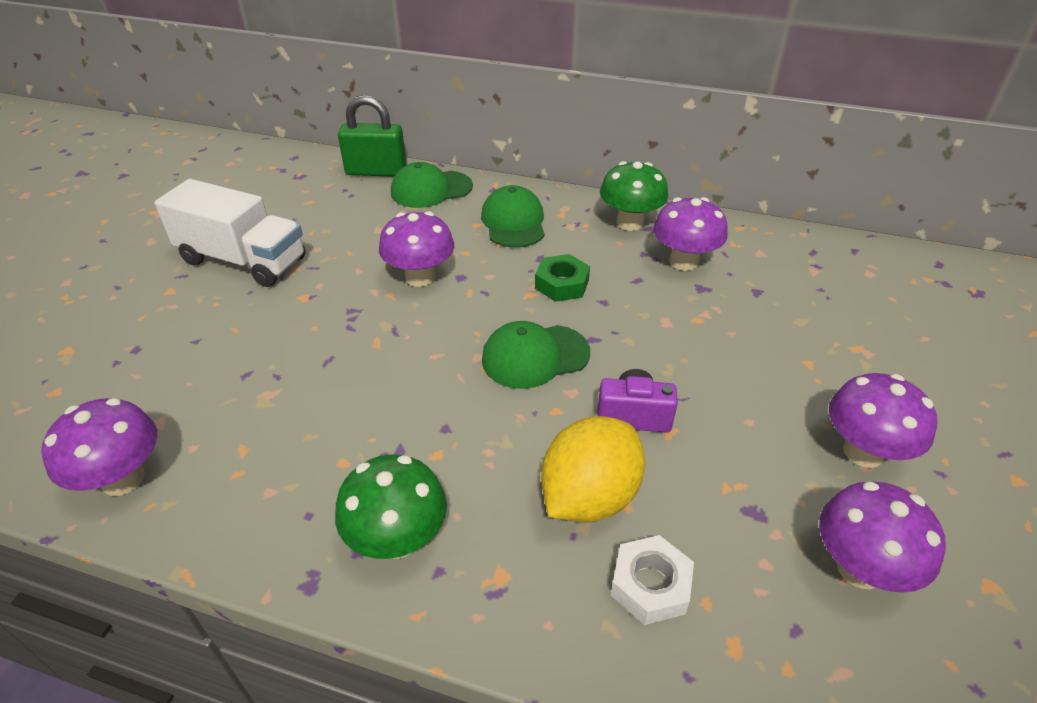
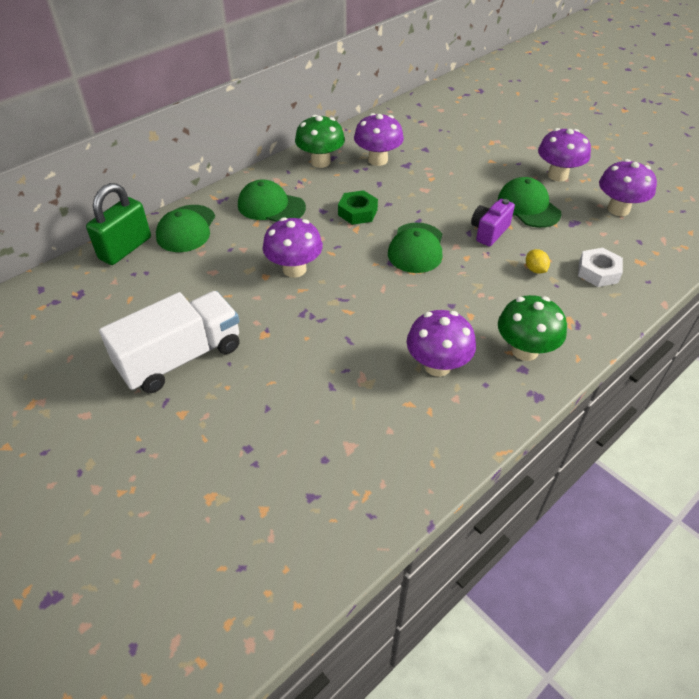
camera: 60 degrees left, 5 degrees up
purple mushroom [41,398,157,496] -> purple mushroom moved to [407,310,476,377]
yellow lemon [541,416,645,522] -> yellow lemon [526,249,550,274], size x0.41
none -> green cap [498,177,561,228]

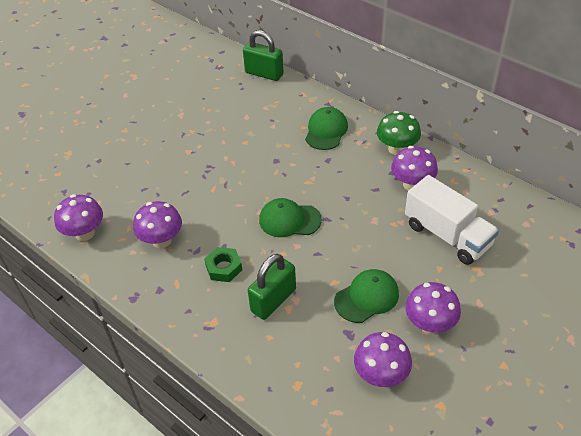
camera: 85 degrees right, 0 degrees up
white truck [99,291,240,393] -> white truck moved to [405,175,499,265]
green cap [156,205,215,252] -> none
purple mushroom [263,217,323,278] -> purple mushroom moved to [54,194,103,241]
green nut [338,190,378,225] -> green nut moved to [204,247,242,282]
purple camera [471,199,515,247] -> none
green mushroom [498,295,567,361] -> none
yellow lemon [526,249,550,274] -> green padlock [248,254,296,320]
white nut [578,248,623,287] -> none

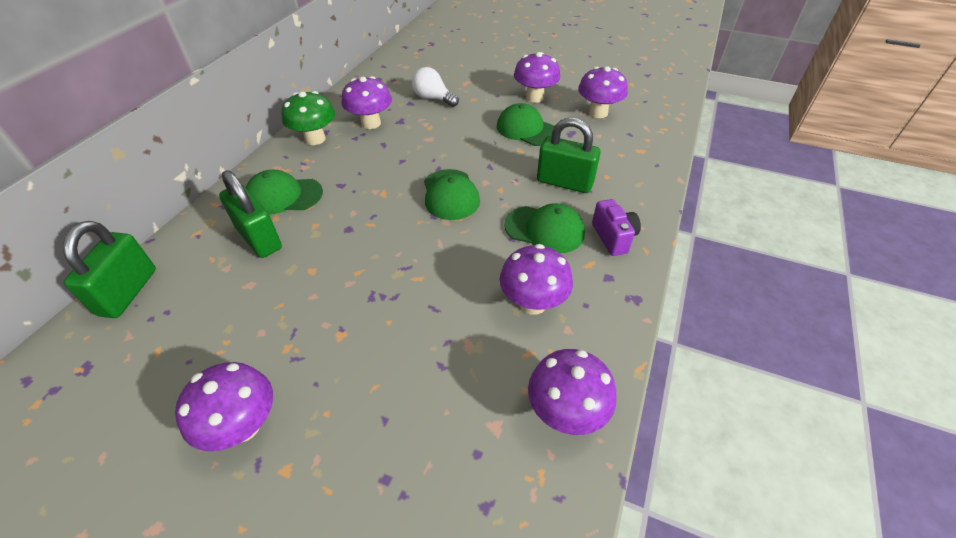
camera: 110 degrees left, 0 degrees up
green nut [204,247,242,282] -> green cap [504,203,585,253]
white truck [405,175,499,265] -> white light bulb [412,67,459,107]
none -> purple mushroom [175,362,273,451]
none -> green padlock [219,170,282,258]
none -> purple camera [592,199,641,256]

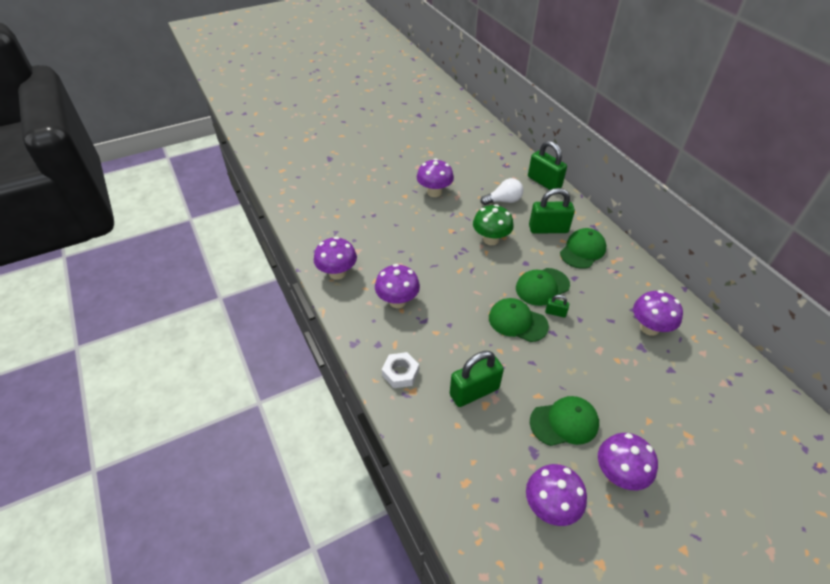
camera: 130 degrees right, 0 degrees up
green mushroom [281,91,335,145] -> green mushroom moved to [473,204,514,245]
white light bulb [412,67,459,107] -> white light bulb moved to [481,178,523,205]
green cap [504,203,585,253] -> green cap moved to [516,268,570,306]
purple camera [592,199,641,256] -> white nut [382,352,419,388]
none -> green padlock [545,295,569,317]

